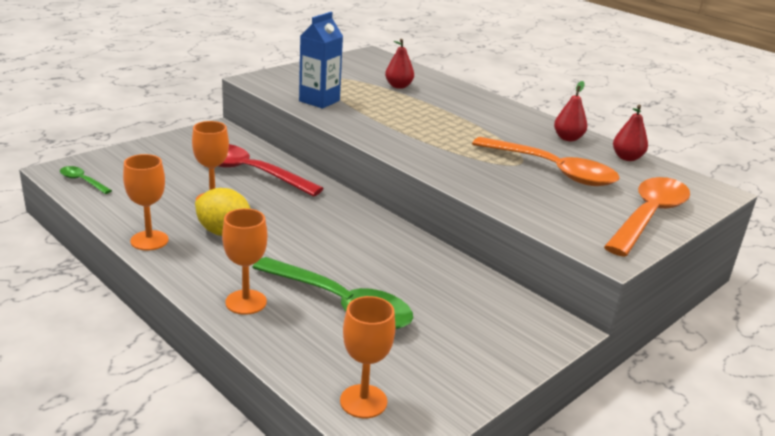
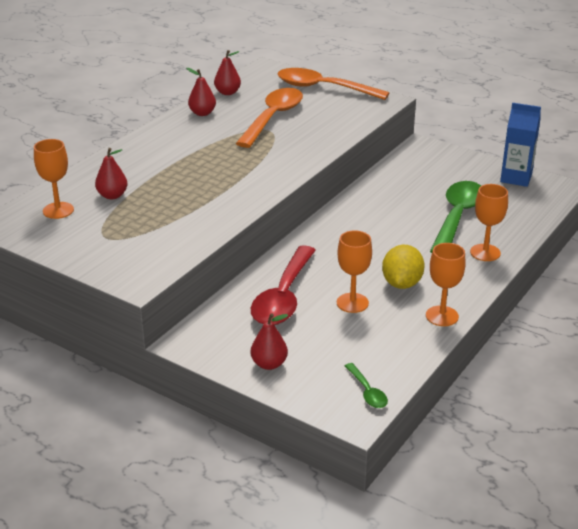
camera: 100 degrees left, 5 degrees up
green spoon [60,166,112,194] -> green spoon turned 45 degrees counterclockwise [345,363,388,408]
blue carton [299,12,343,109] -> blue carton moved to [500,103,541,187]
orange goblet [340,296,395,418] -> orange goblet moved to [34,139,74,219]
none -> red pear [251,313,288,370]

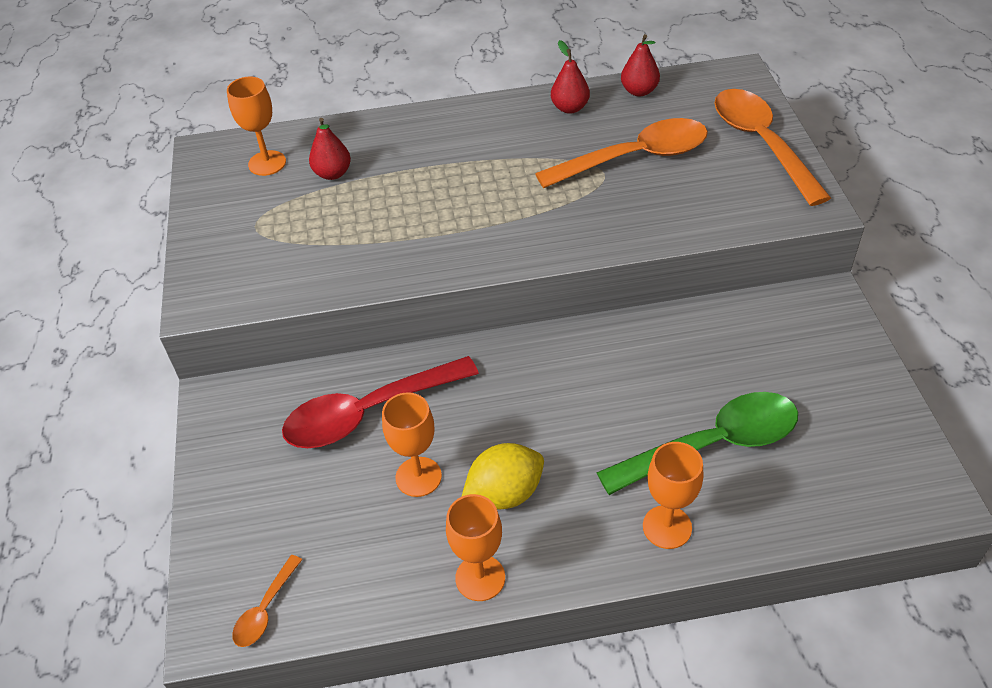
camera: 50 degrees right, 15 degrees up
red pear [251,313,288,370] -> none
green spoon [345,363,388,408] -> orange spoon [232,555,302,647]
blue carton [500,103,541,187] -> none

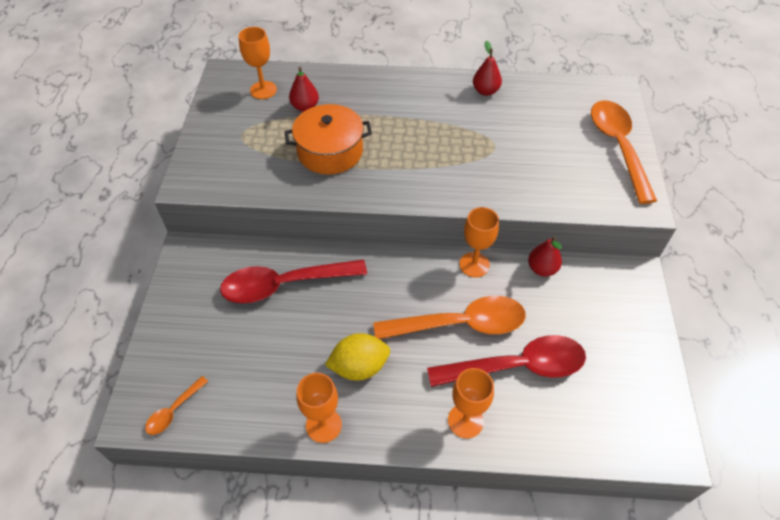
camera: 10 degrees right, 5 degrees up
orange goblet [382,392,442,497] -> orange goblet moved to [459,207,499,277]
orange spoon [535,118,708,188] -> orange spoon moved to [374,296,526,339]
green spoon [596,392,798,495] -> red spoon [427,335,586,387]
red pear [621,34,660,97] -> red pear moved to [528,236,562,277]
none -> orange pot [285,104,372,175]

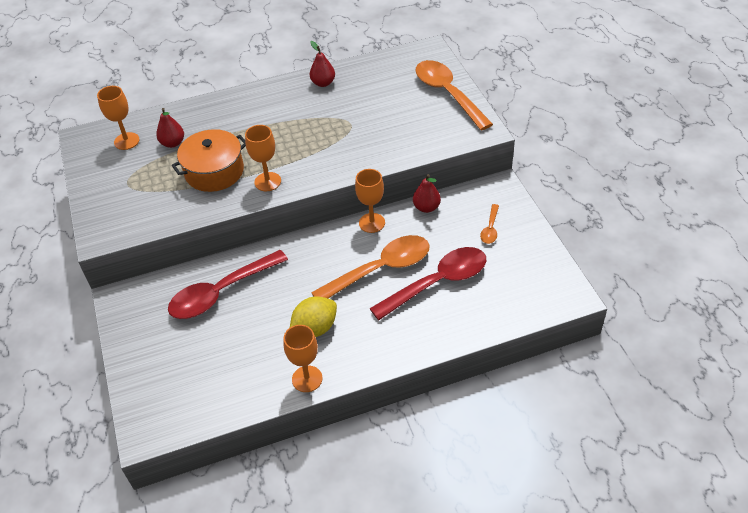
camera: 20 degrees left, 5 degrees down
orange spoon [145,376,208,435] -> orange spoon moved to [480,204,499,244]
orange goblet [448,368,494,438] -> orange goblet moved to [245,125,281,191]

